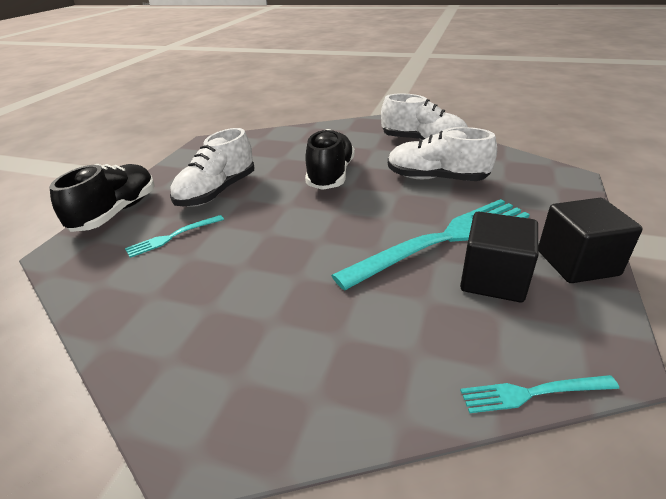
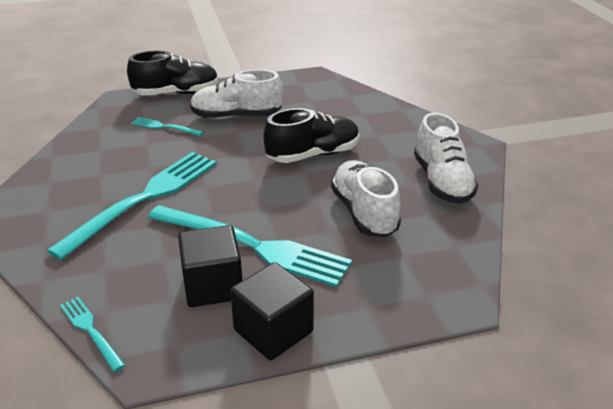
camera: 55 degrees right, 0 degrees up
none -> turquoise fork [47,152,216,260]

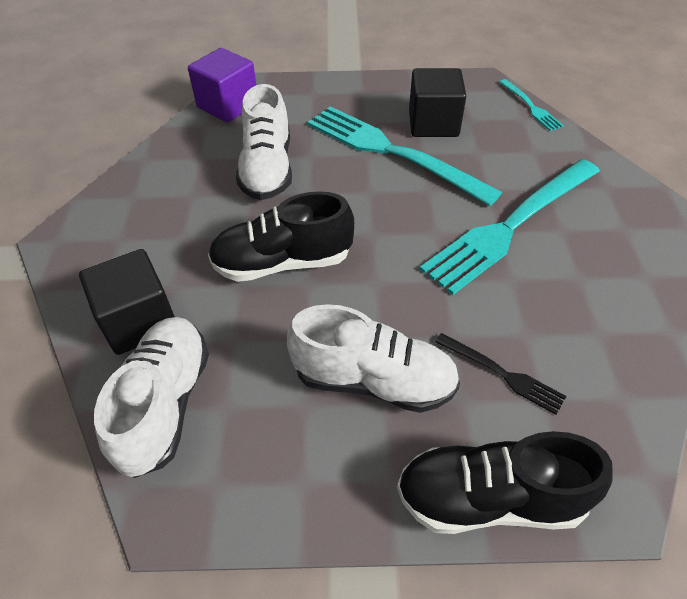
camera: 165 degrees left, 15 degrees up
turquoise fork [131,117,204,136] -> black fork [435,333,566,415]
black cube [230,262,314,360] -> black cube moved to [79,249,175,355]
white shoe [414,113,479,204] -> white shoe moved to [94,317,209,478]
none -> purple cube [188,48,256,122]

